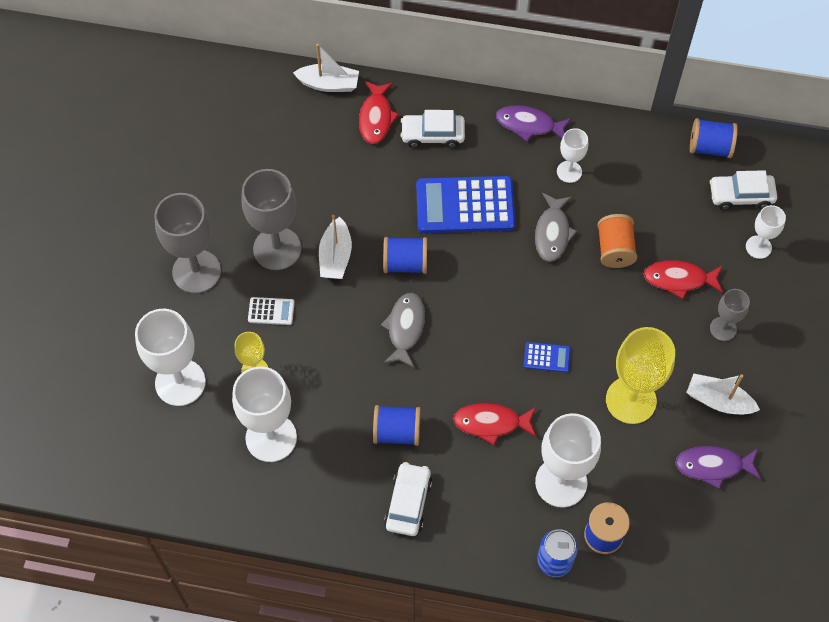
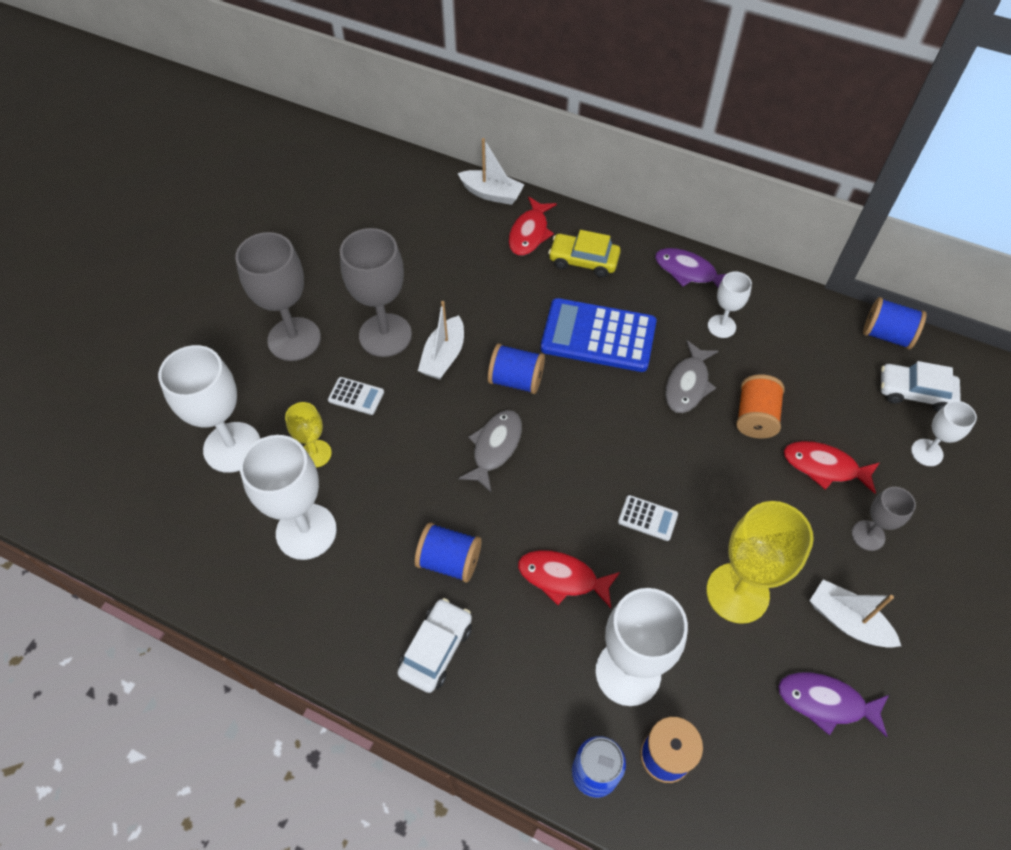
camera: 15 degrees right, 5 degrees down
white car [400,110,465,148] -> yellow car [548,230,621,278]
blue calculator [524,342,571,373] -> white calculator [618,495,678,541]

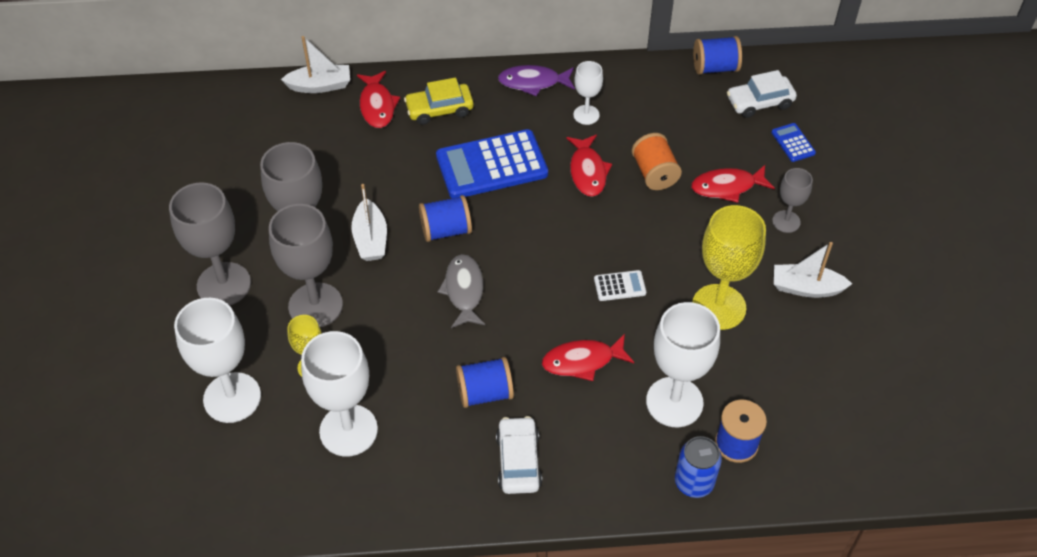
camera: 30 degrees left, 5 degrees down
white calculator [328,377,384,415] -> grey goblet [269,204,343,327]
grey fish [665,340,718,413] -> red fish [566,135,612,197]
purple fish [778,672,889,737] -> none
white goblet [911,401,977,466] -> blue calculator [771,123,816,162]

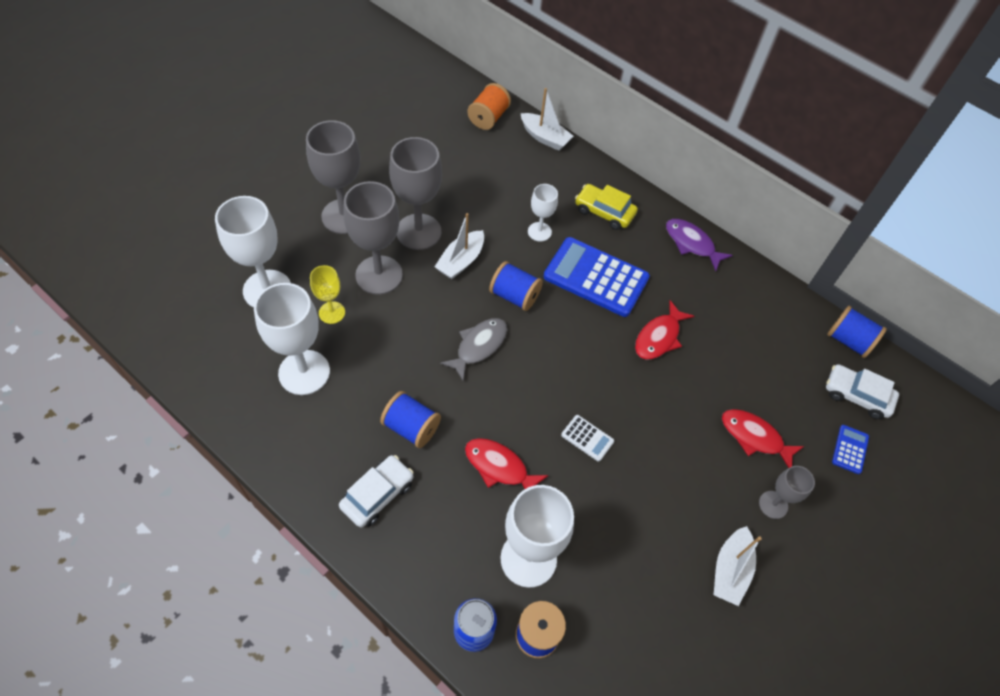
camera: 40 degrees right, 5 degrees up
red fish [357,71,400,128] -> none
white goblet [573,61,603,125] -> white goblet moved to [528,184,558,242]
orange spool [632,133,682,190] -> orange spool moved to [467,83,511,130]
yellow goblet [692,205,766,330] -> none
white boat [774,242,852,298] -> white boat turned 120 degrees counterclockwise [714,526,762,606]

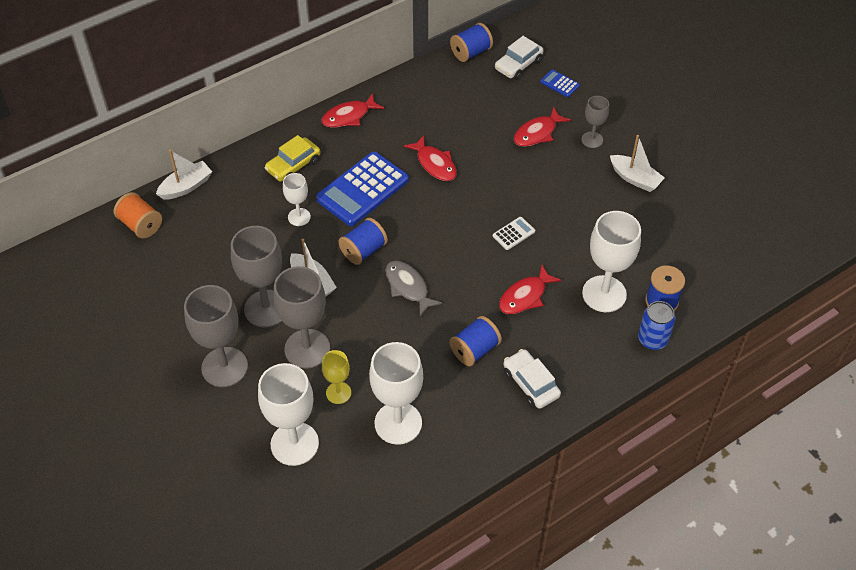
camera: 70 degrees left, 5 degrees down
purple fish [666,219,733,271] -> red fish [321,93,384,128]

